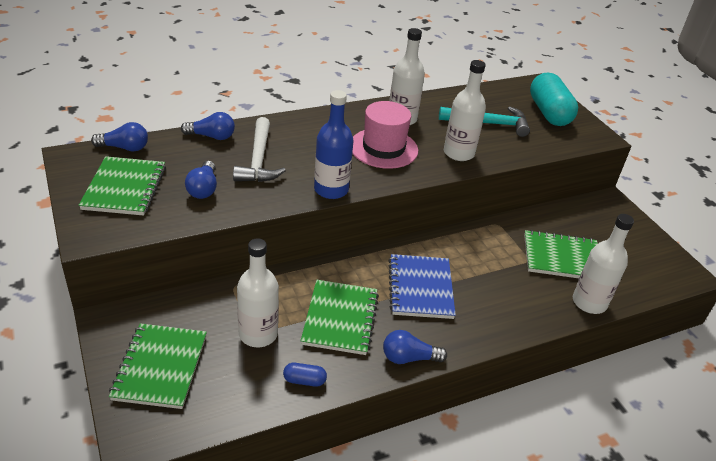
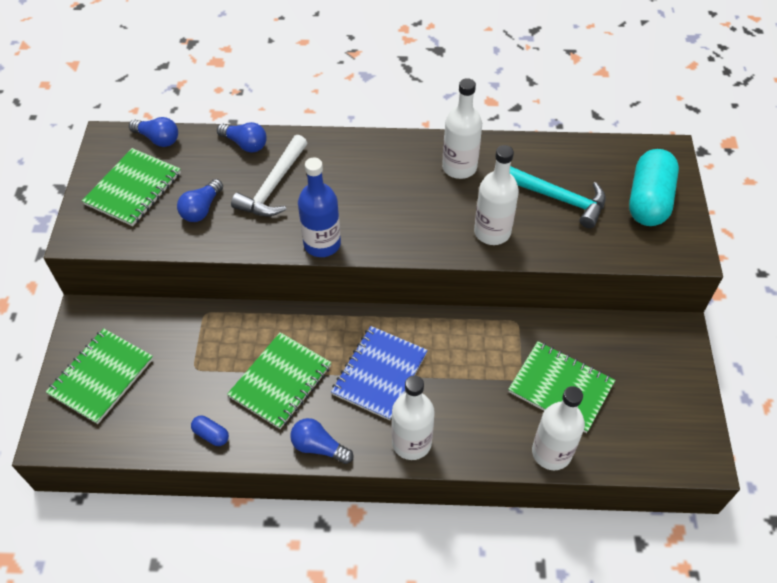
camera: 30 degrees right, 15 degrees up
white bottle [237,238,279,347] -> white bottle moved to [392,375,435,460]
pink hat [352,101,418,169] -> none

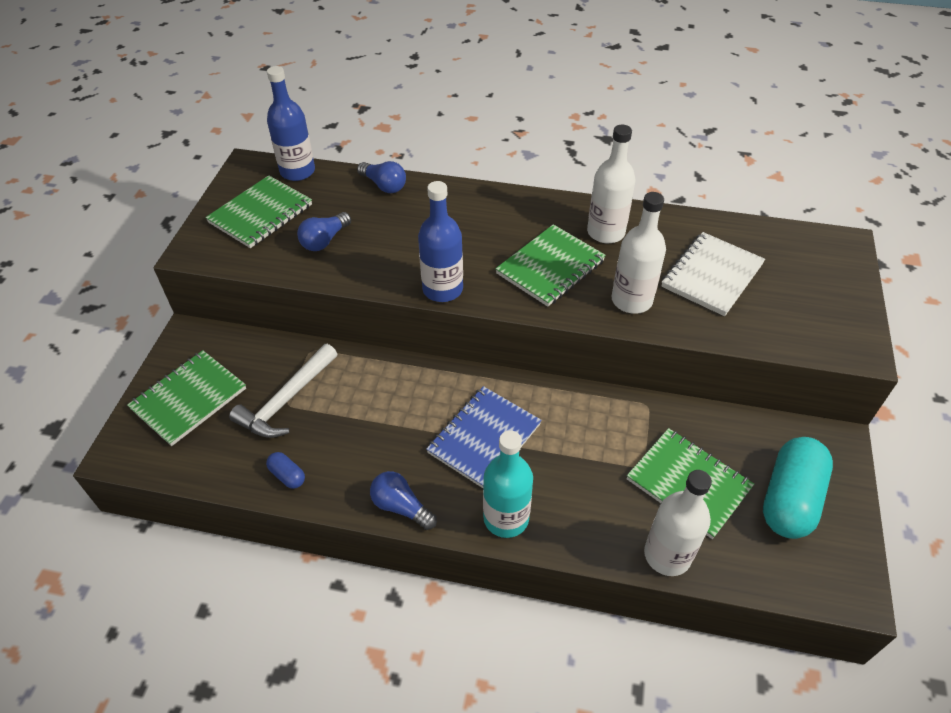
camera: 10 degrees right, 5 degrees down
blue light bulb [129,117,178,147] -> blue bottle [267,66,315,181]
green notebook [227,332,331,429] -> green notebook moved to [495,224,606,307]
white hammer [231,135,307,216] -> white hammer moved to [229,344,337,438]
white bottle [392,375,435,460] -> turquoise bottle [483,430,533,538]
turquoise hammer [510,166,606,228] -> white notebook [661,232,765,316]
turquoise capsule [629,149,679,226] -> turquoise capsule moved to [763,437,833,539]

